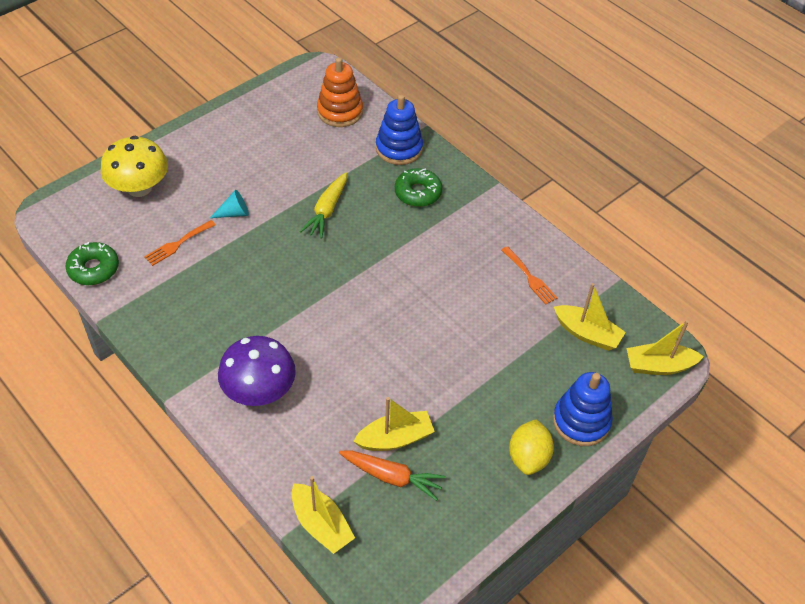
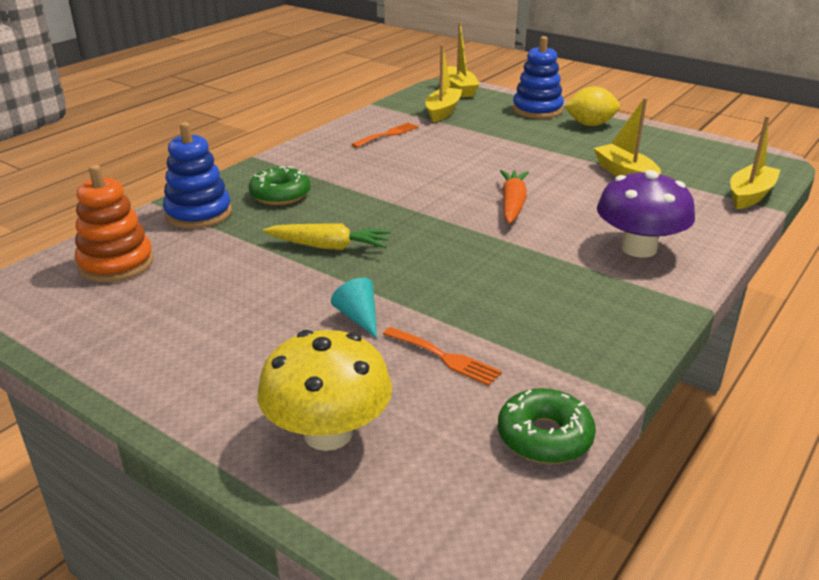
camera: 100 degrees left, 20 degrees down
orange carrot [339,450,446,501] -> orange carrot moved to [500,170,529,224]

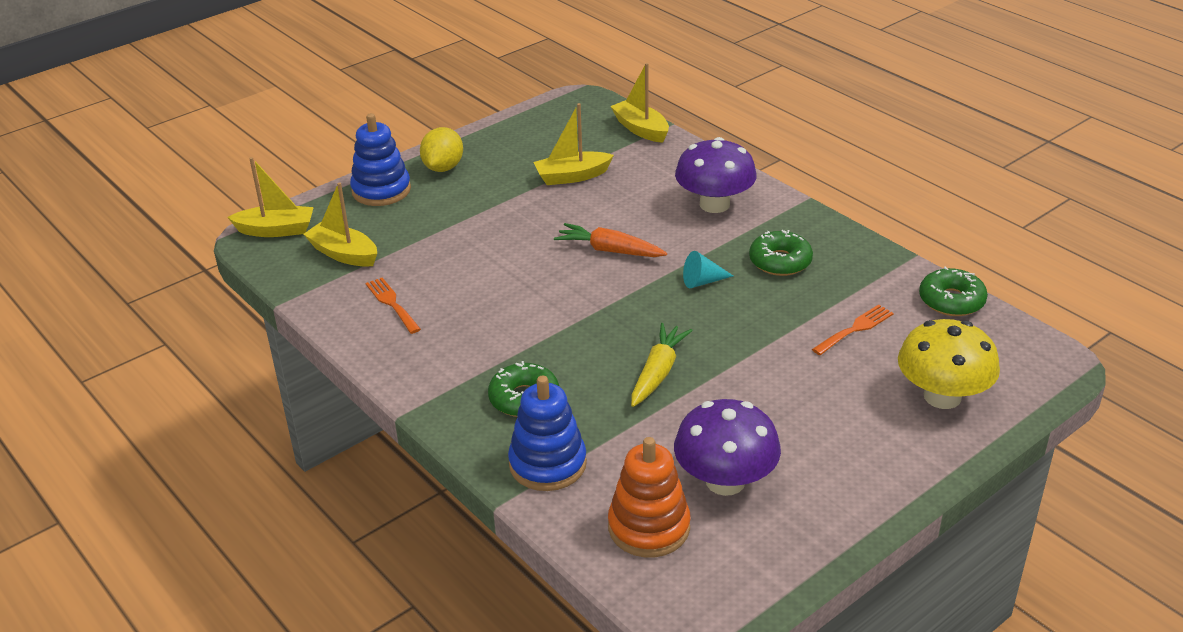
camera: 75 degrees left, 5 degrees up
turquoise cone [331,278,377,338] -> turquoise cone moved to [683,251,733,288]
none -> purple mushroom [674,399,781,496]
none -> green donut [749,230,813,276]

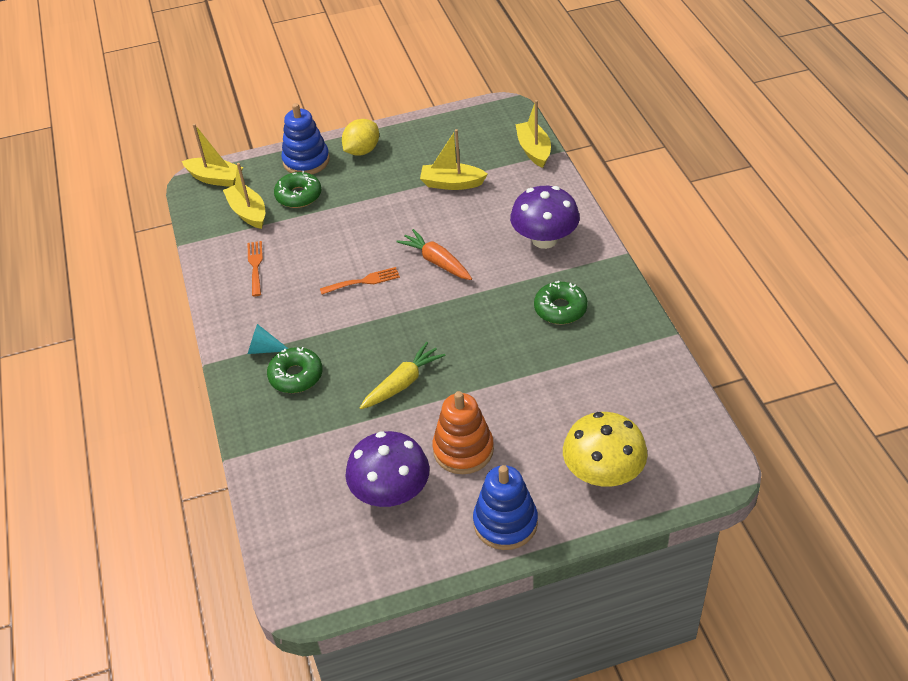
camera: 25 degrees right, 10 degrees up
blue stacking toy [508,375,587,491] -> blue stacking toy moved to [473,465,538,550]
orange stacking toy [608,437,690,557] -> orange stacking toy moved to [432,391,494,474]
turquoise cone [683,251,733,288] -> turquoise cone moved to [248,324,288,354]
orange fork [812,305,894,355] -> orange fork moved to [320,267,400,295]
green donut [919,267,988,316] -> green donut moved to [274,171,322,208]

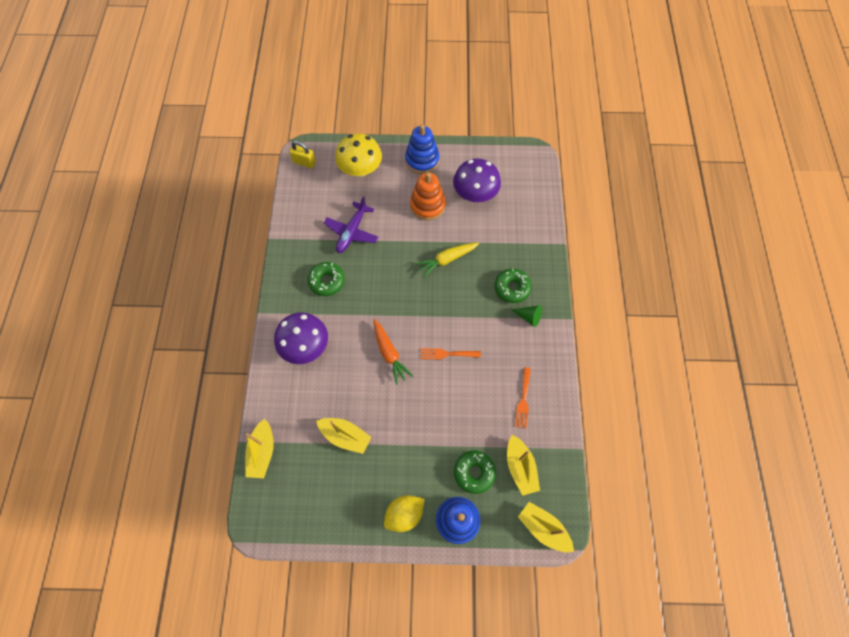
camera: 165 degrees left, 20 degrees up
turquoise cone [248,324,288,354] -> green cone [511,305,542,327]
none -> yellow padlock [289,141,316,168]
none -> purple plane [324,196,379,253]

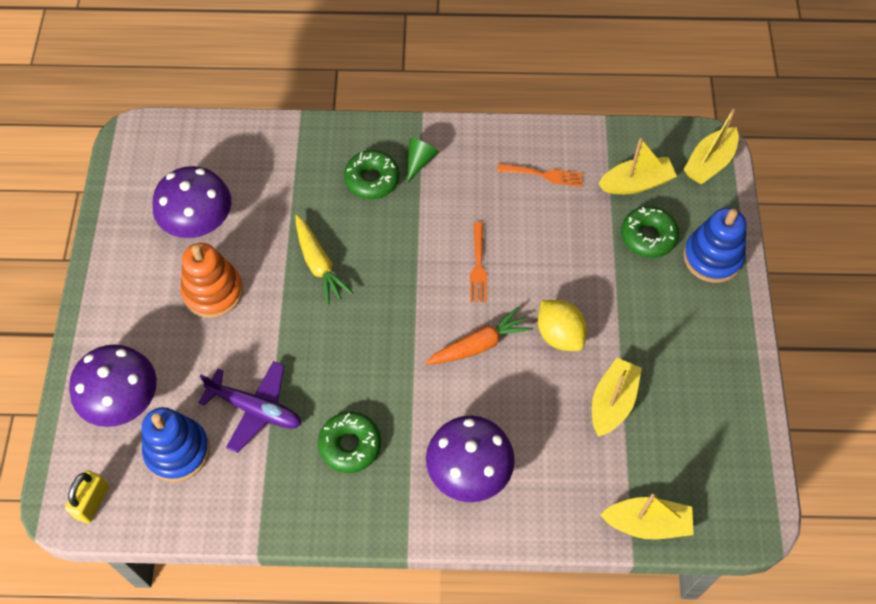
camera: 90 degrees left, 5 degrees down
yellow mushroom [335,133,382,177] -> purple mushroom [69,344,157,427]
yellow lemon [384,495,424,532] -> yellow lemon moved to [538,300,587,351]
blue stacking toy [405,124,440,174] -> blue stacking toy moved to [142,407,210,482]

